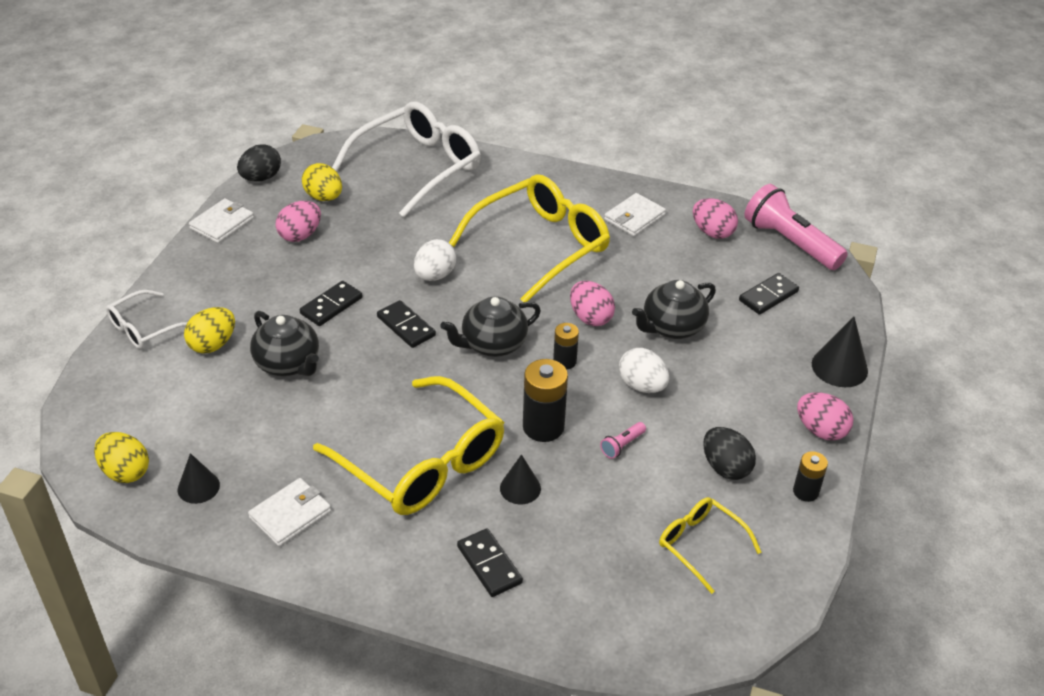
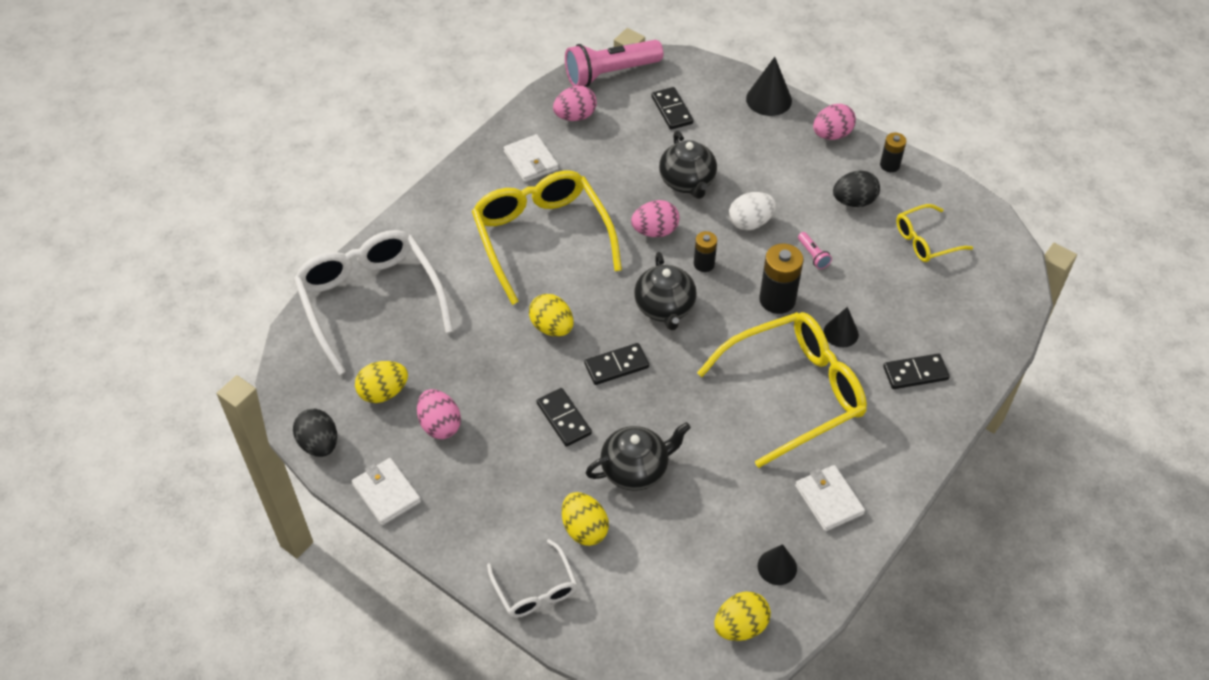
camera: 70 degrees left, 10 degrees up
white egg [414,239,456,281] -> yellow egg [529,294,574,336]

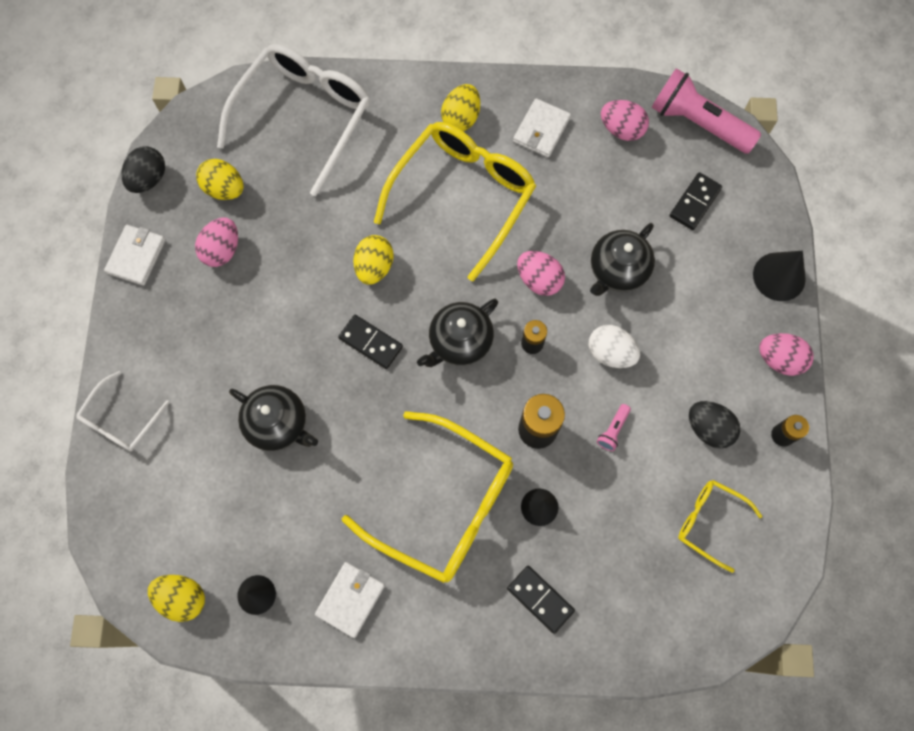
camera: 55 degrees right, 20 degrees up
black domino [537,388,592,447] -> none
yellow egg [562,492,609,546] -> yellow egg moved to [441,84,480,131]

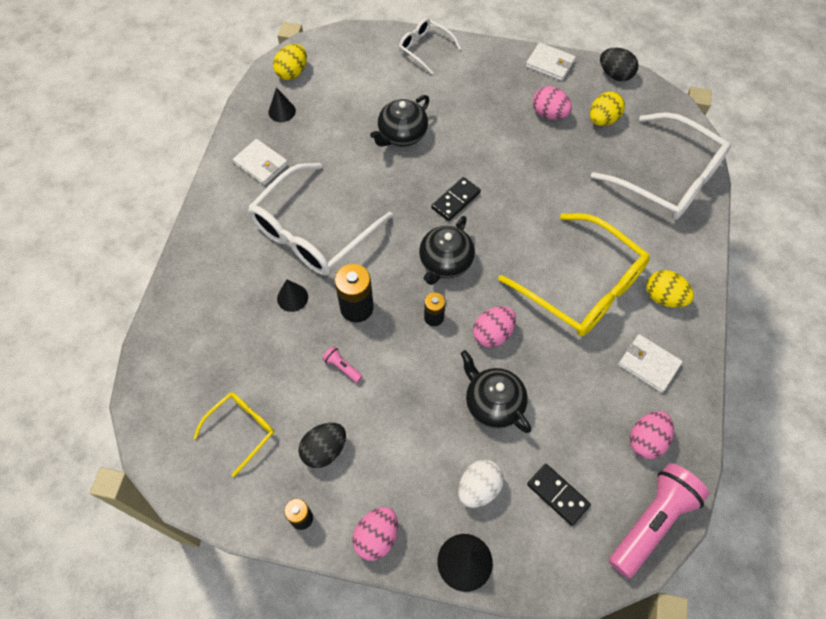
camera: 100 degrees right, 10 degrees down
yellow glasses [342,411,513,583] -> white glasses [247,163,393,275]
yellow egg [353,235,394,285] -> none
black teapot [417,298,498,367] -> black teapot turned 120 degrees counterclockwise [419,216,475,285]
black domino [507,566,575,634] -> none
white egg [589,325,640,368] -> white egg moved to [458,460,504,508]

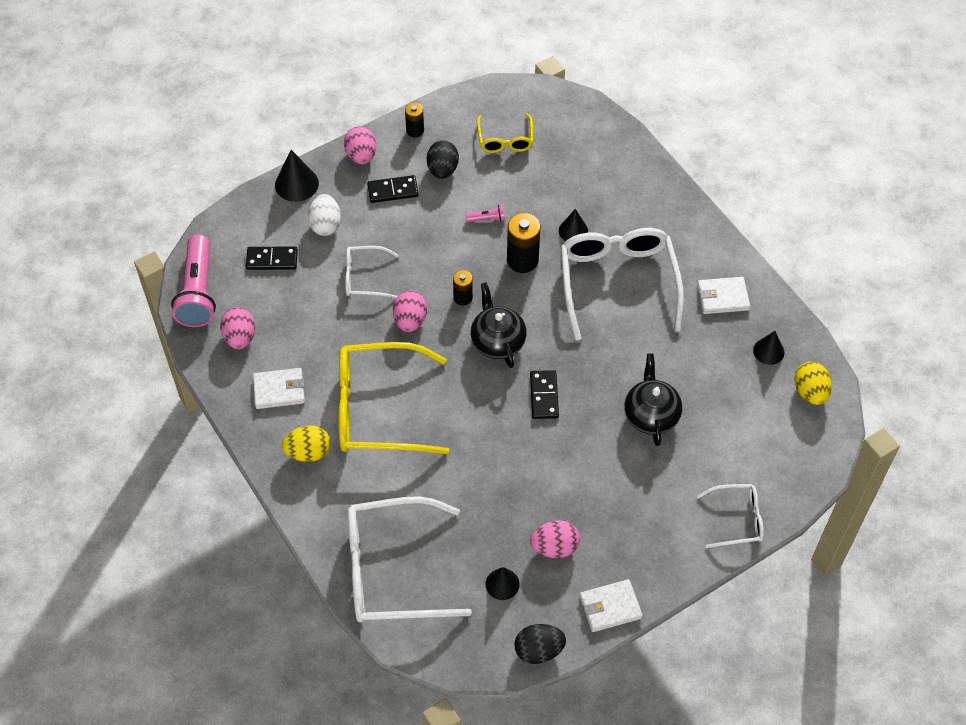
camera: 135 degrees right, 5 degrees down
black teapot [461,350,531,433] -> white glasses [345,246,399,299]
yellow egg [590,92,625,126] -> black cone [486,567,520,600]
none -> black domino [367,175,419,203]

